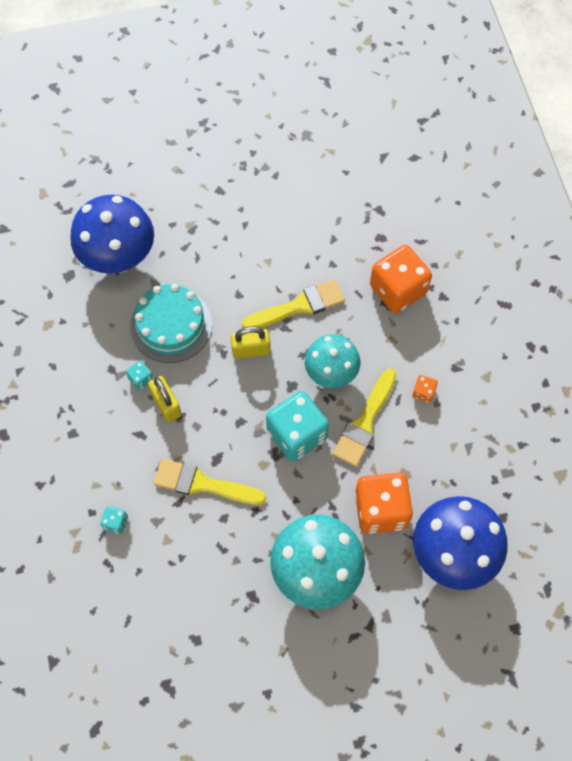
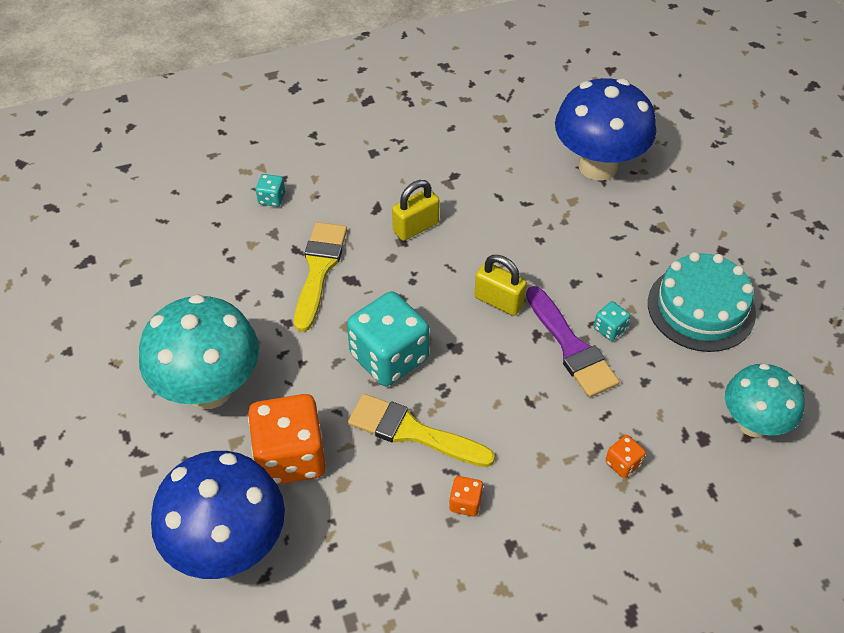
camera: 85 degrees right, 15 degrees down
turquoise dice [126,361,153,390] -> turquoise dice moved to [594,301,630,341]
turquoise cake [130,284,212,363] -> turquoise cake moved to [648,252,756,352]
yellow padlock [230,326,271,359] -> yellow padlock turned 45 degrees counterclockwise [474,255,527,316]
yellow brush [242,279,345,328] -> purple brush [526,286,620,398]
turquoise mushroom [305,334,360,388] -> turquoise mushroom moved to [725,363,805,437]
orange dice [370,245,432,313] -> orange dice [605,435,646,478], size x0.43

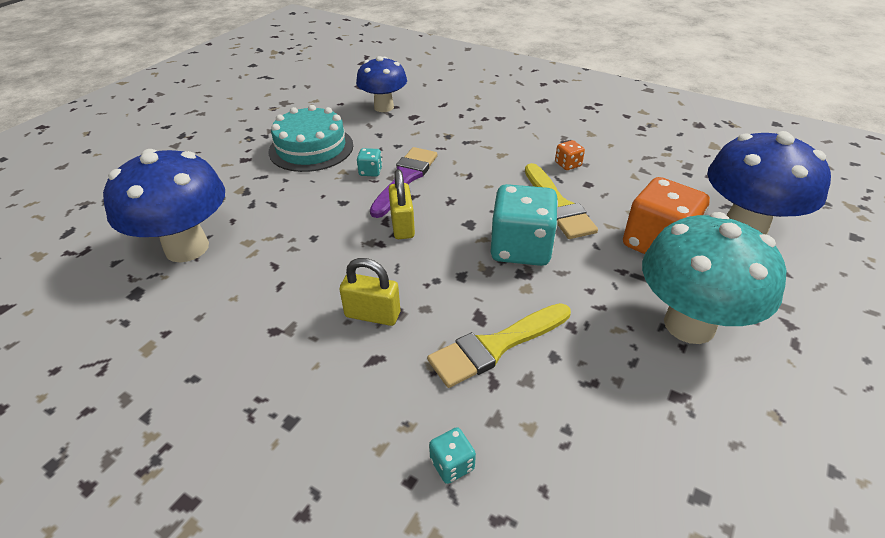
camera: 130 degrees left, 10 degrees down
orange dice [605,435,646,478] -> none
turquoise mushroom [725,363,805,437] -> blue mushroom [356,56,407,112]

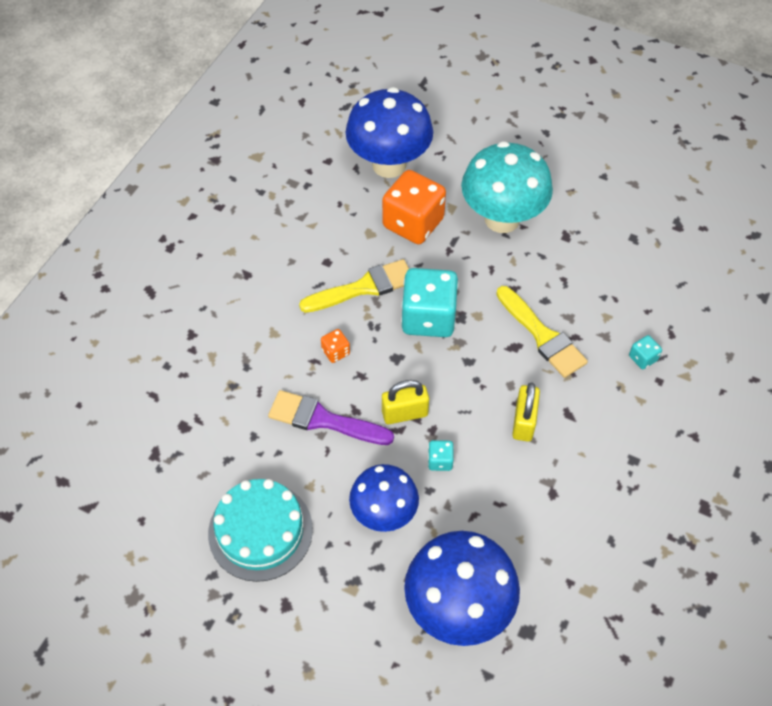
camera: 95 degrees left, 15 degrees up
blue mushroom [356,56,407,112] -> blue mushroom moved to [349,464,419,532]
turquoise dice [357,148,382,177] -> turquoise dice moved to [428,440,454,471]
orange dice [555,140,585,170] -> orange dice moved to [321,329,350,363]

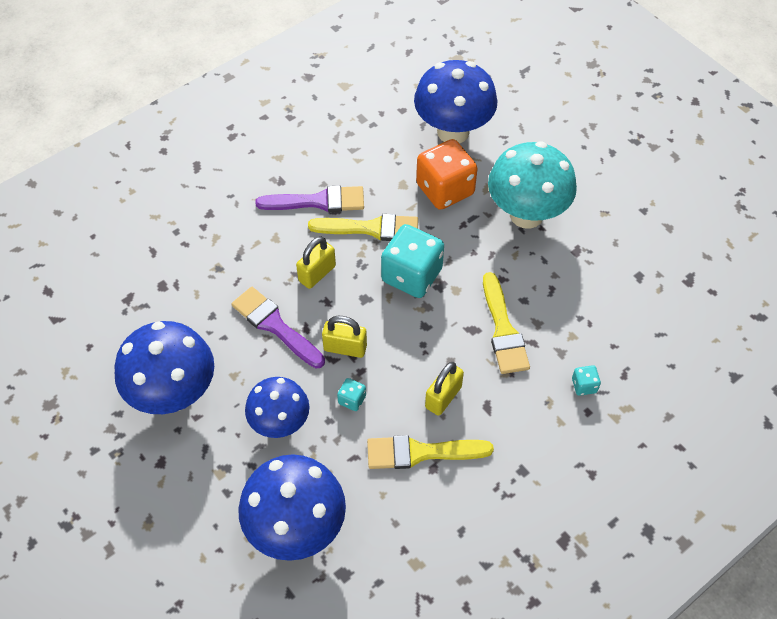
camera: 25 degrees right, 0 degrees up
turquoise cake [208,479,313,582] -> blue mushroom [114,321,214,414]
orange dice [321,329,350,363] -> yellow padlock [296,237,336,289]
none -> purple brush [255,186,364,212]
none -> yellow brush [367,435,494,469]

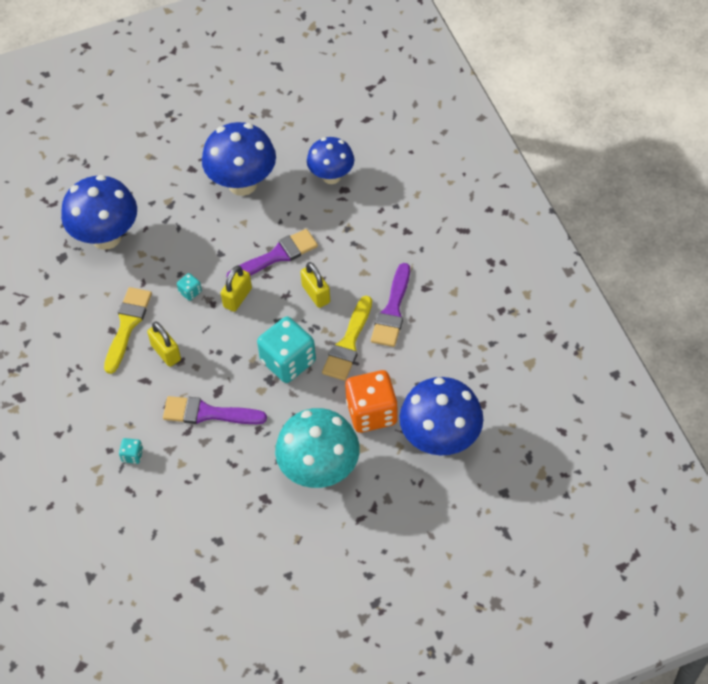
camera: 110 degrees right, 0 degrees up
blue mushroom [245,377,309,438] -> blue mushroom moved to [307,137,354,184]
yellow brush [483,272,530,374] -> purple brush [163,396,267,424]

